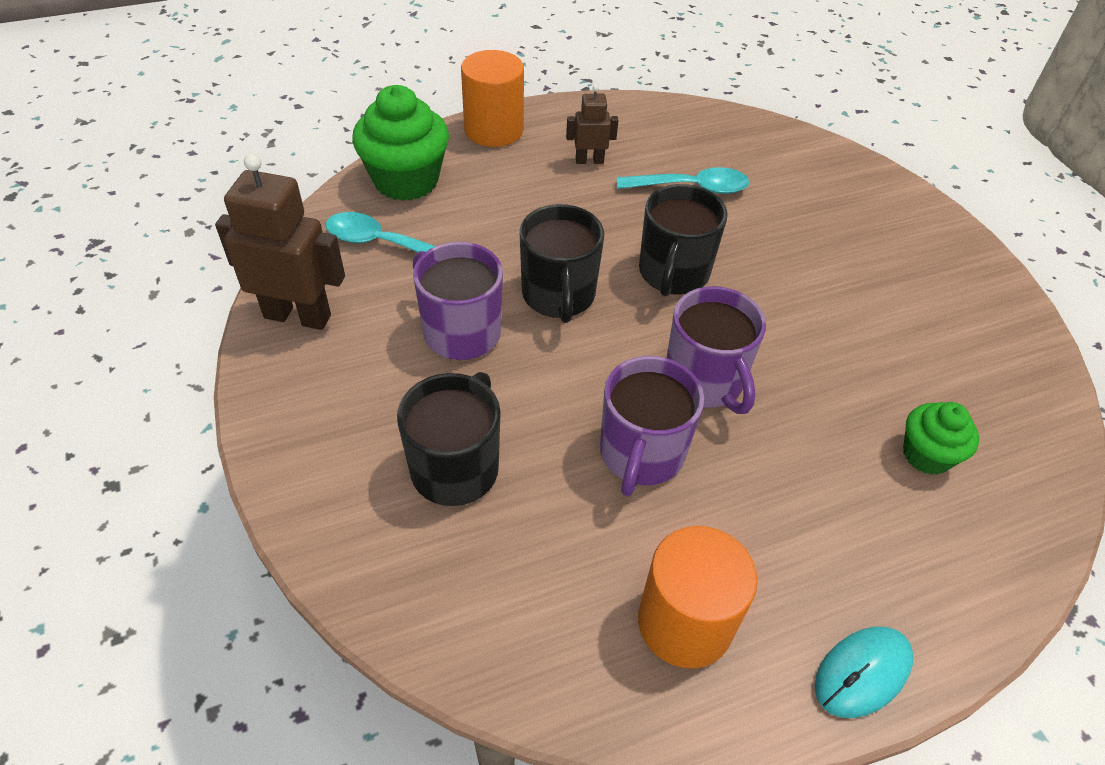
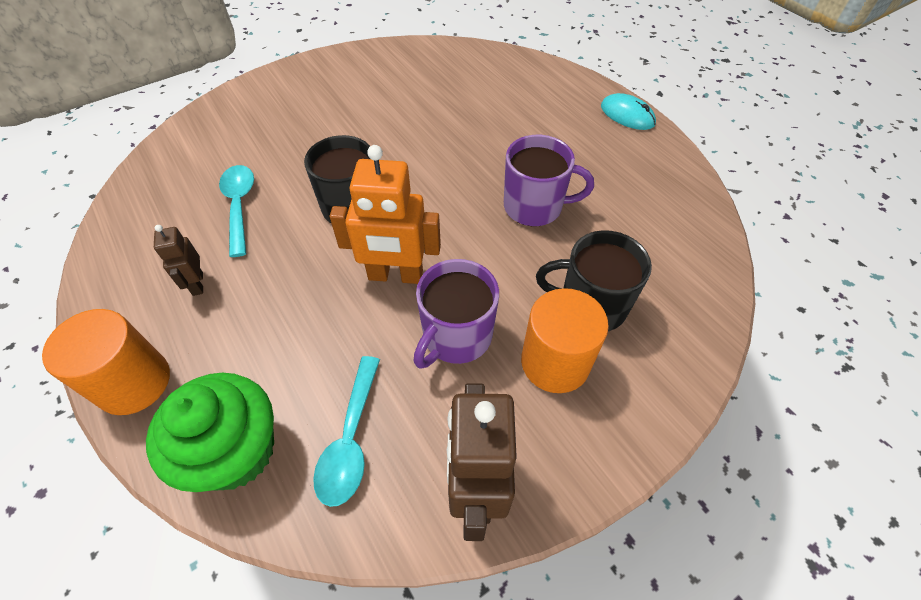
camera: 100 degrees left, 5 degrees up
black mug [520,204,604,323] -> orange robot [330,145,441,284]
orange cylinder [638,526,758,669] -> orange cylinder moved to [521,288,609,393]
purple mug [667,286,766,414] -> none
green cupcake [903,402,979,475] -> none

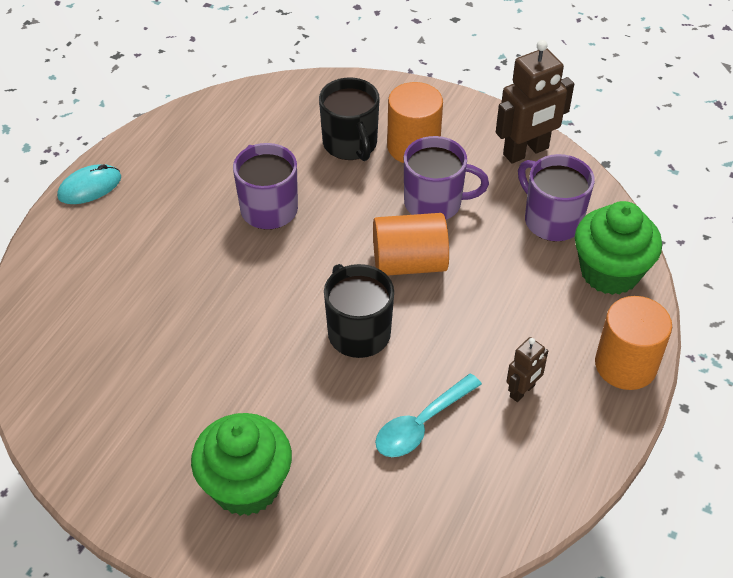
camera: 120 degrees left, 5 degrees down
turquoise spoon [313,356,380,507] -> purple mug [518,154,595,241]
orange robot [330,145,441,284] -> orange cylinder [373,213,449,276]
turquoise mouse [601,93,656,130] -> turquoise mouse turned 45 degrees clockwise [57,164,121,204]
none -> green cupcake [191,413,292,516]

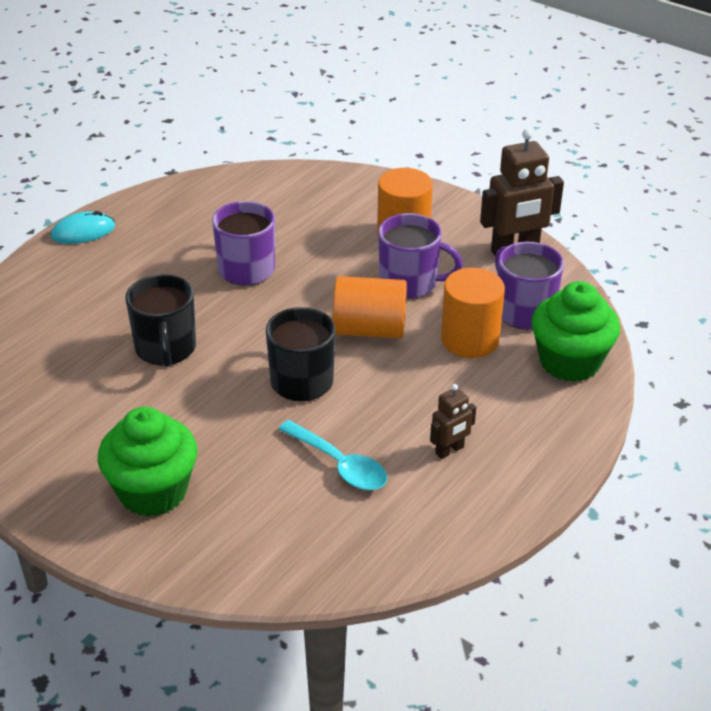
camera: 10 degrees right, 10 degrees down
black mug [319,78,380,161] -> black mug moved to [125,274,196,367]
turquoise spoon [375,374,482,457] -> turquoise spoon turned 105 degrees counterclockwise [278,420,387,490]
orange cylinder [595,296,672,390] -> orange cylinder moved to [441,268,505,358]

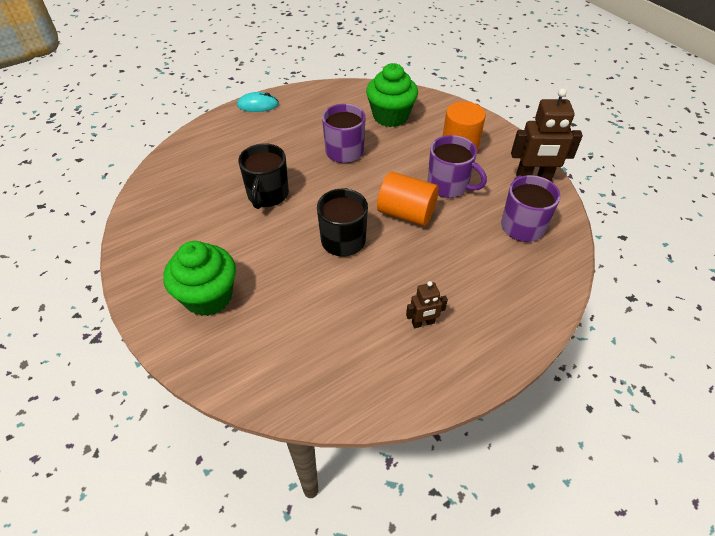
camera: 20 degrees right, 10 degrees up
turquoise spoon [278,420,387,490] -> none
orange cylinder [441,268,505,358] -> none
green cupcake [531,281,620,382] -> green cupcake moved to [366,63,418,127]

